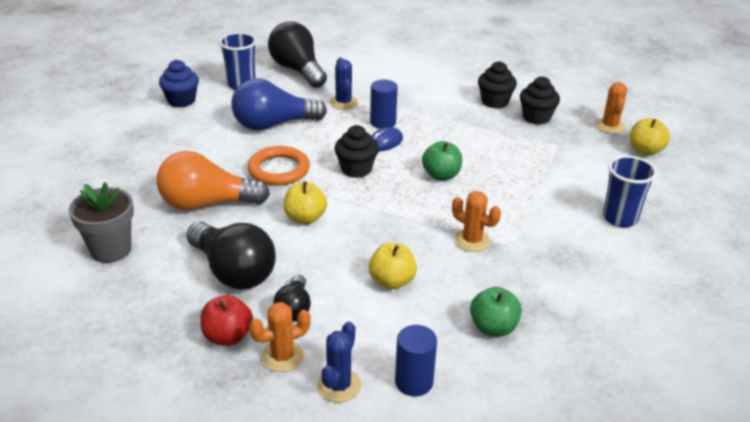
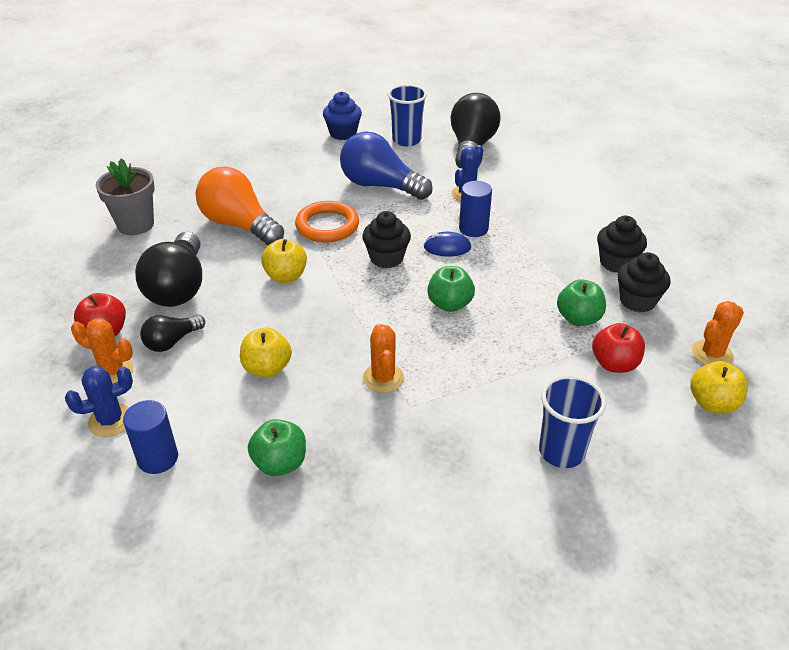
camera: 45 degrees right, 5 degrees up
none -> green apple [557,279,606,326]
none -> red apple [592,323,645,373]

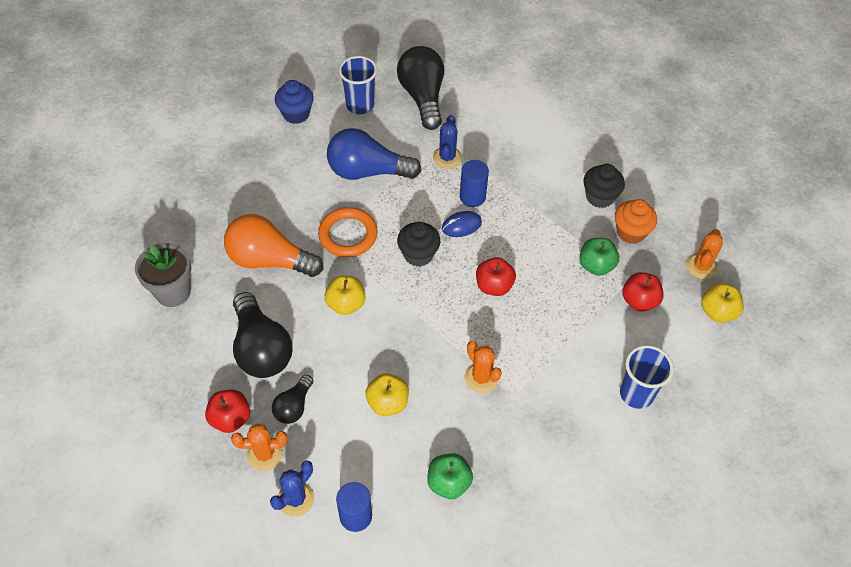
camera: 25 degrees left, 15 degrees up
green apple [427,266,475,312] -> red apple [476,257,516,296]
black cupcake [617,252,671,312] -> orange cupcake [615,199,657,244]

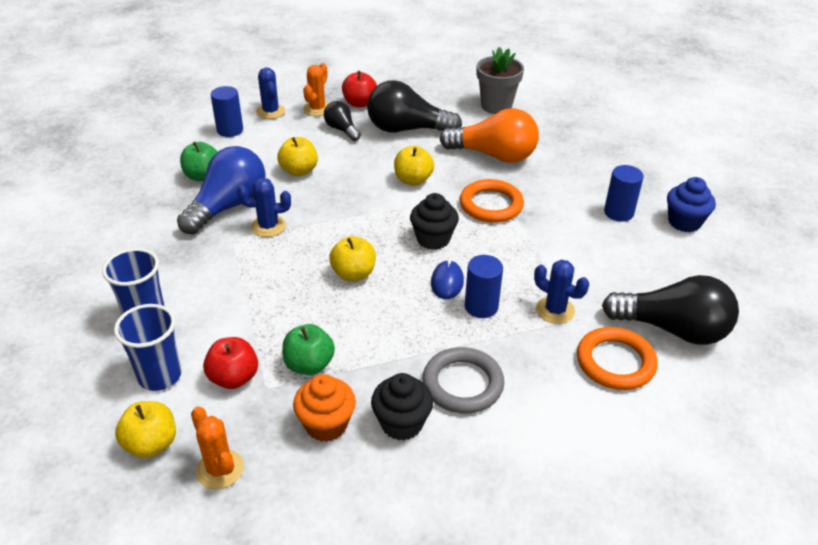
camera: 120 degrees right, 15 degrees down
orange light bulb [224,214,323,277] -> orange light bulb turned 60 degrees clockwise [440,108,539,163]
blue light bulb [327,128,422,180] -> blue light bulb moved to [177,146,266,235]
blue cup [339,56,377,114] -> blue cup moved to [114,304,182,391]
orange cactus [464,341,502,393] -> blue cactus [237,178,291,237]
red apple [476,257,516,296] -> yellow apple [329,236,376,281]
none -> grey ring [423,347,504,414]
none -> orange ring [577,327,658,390]
none -> blue cylinder [604,165,644,222]

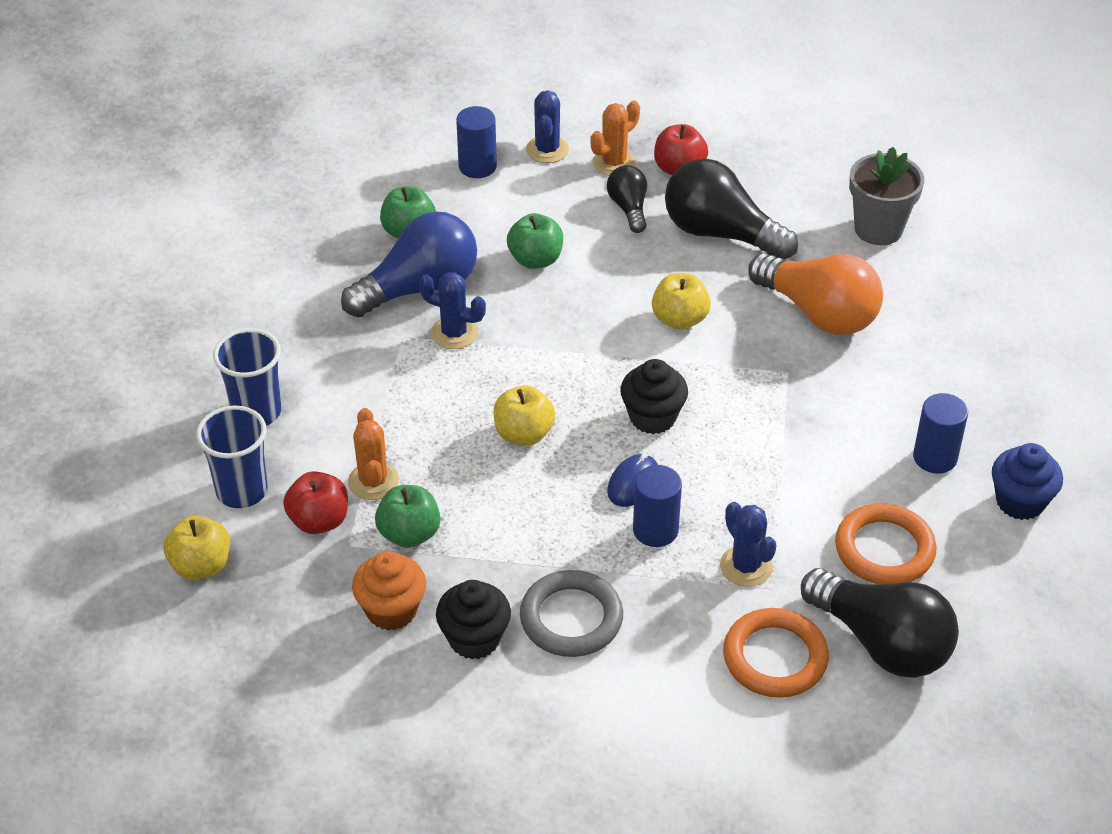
camera: 25 degrees right, 5 degrees up
orange cactus [191,407,244,489] -> orange cactus moved to [348,408,399,500]
yellow apple [277,137,318,176] -> green apple [507,213,563,269]
orange ring [460,179,524,223] -> orange ring moved to [835,503,937,584]

